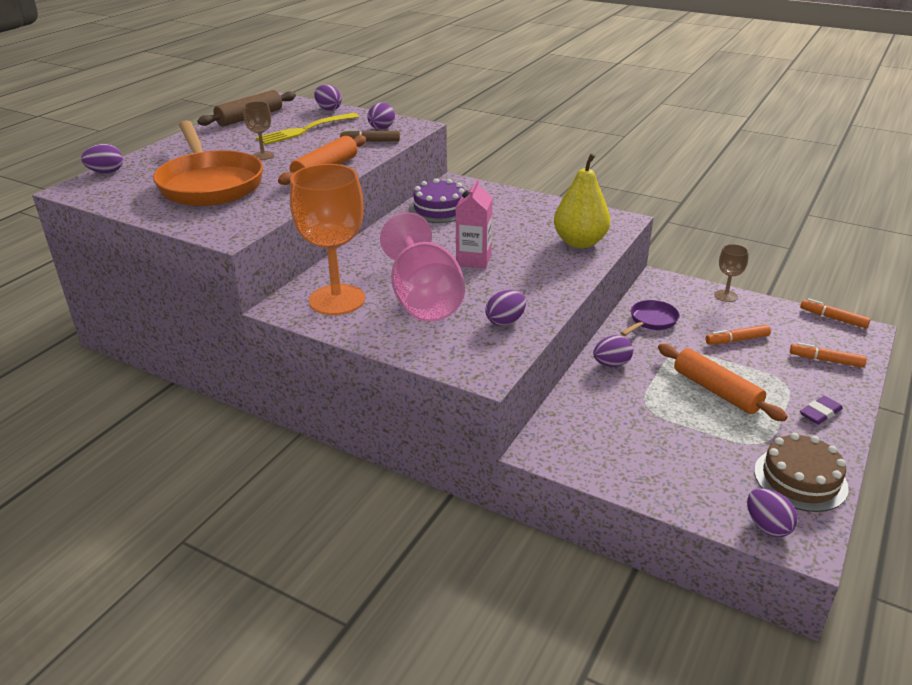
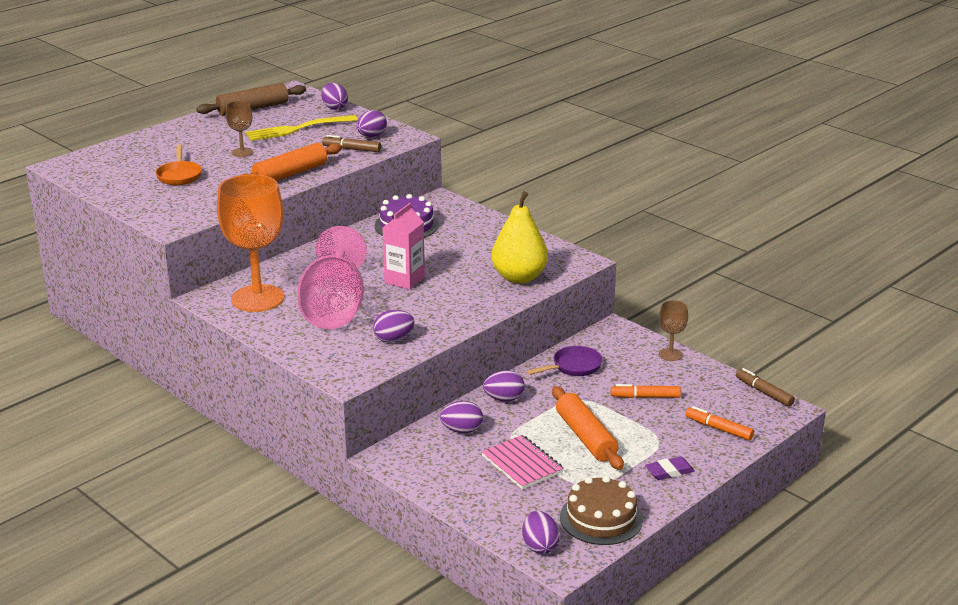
camera: 15 degrees right, 5 degrees down
purple egg [81,144,123,173] -> purple egg moved to [440,401,483,433]
orange pan [153,120,263,206] -> orange pan [155,145,202,185], size x0.46
orange marker [800,298,871,328] -> brown marker [736,368,795,407]
none -> pink notebook [481,435,564,490]

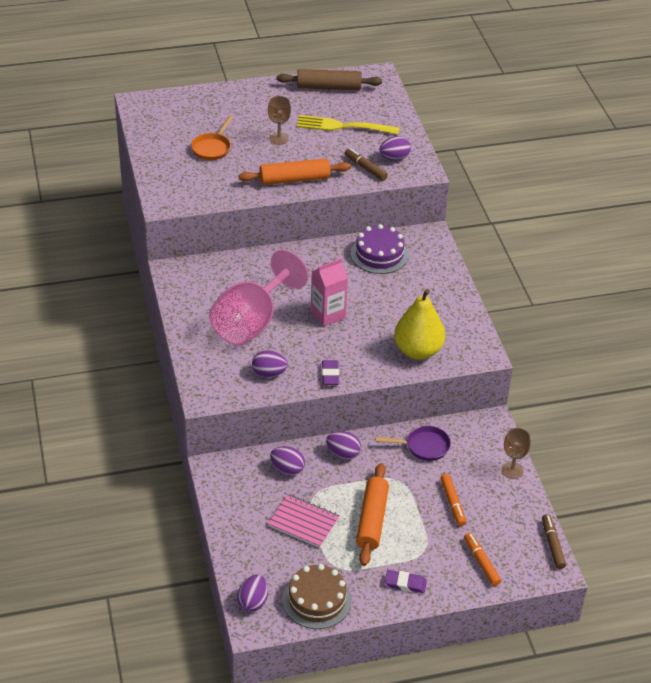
camera: 30 degrees right, 15 degrees up
orange goblet [217,174,284,312] -> none
purple egg [321,83,348,110] -> none
pink notebook [481,435,564,490] -> pink notebook turned 60 degrees counterclockwise [268,494,340,548]
orange marker [611,384,681,398] -> orange marker turned 135 degrees counterclockwise [440,474,466,526]
none -> purple eraser [322,360,339,385]

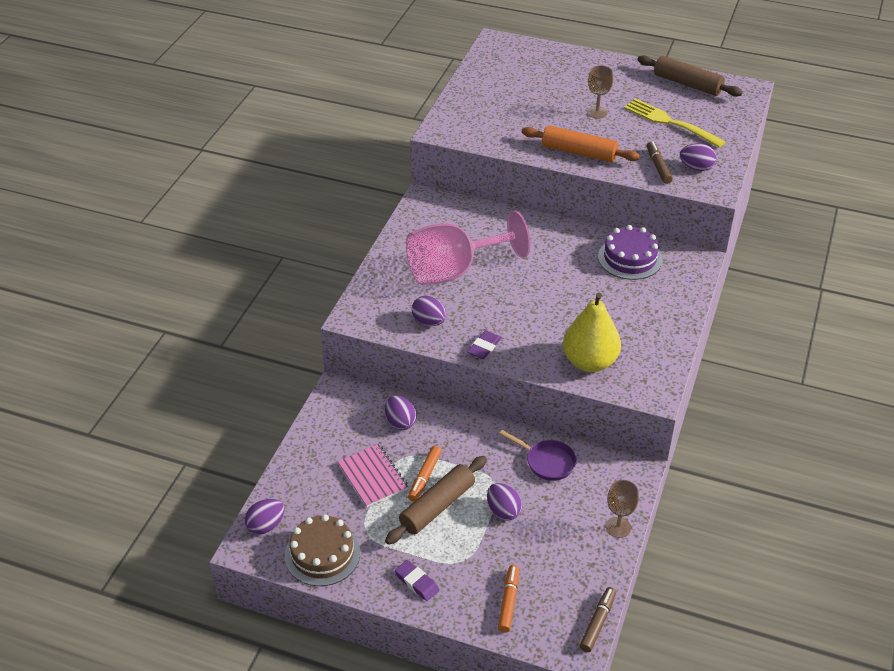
camera: 35 degrees right, 0 degrees up
orange pan [191,116,233,160] -> none
pink carton [311,258,348,327] -> none
purple egg [326,431,361,460] -> purple egg moved to [487,483,522,520]
orange rolling pin [356,463,389,566] -> brown rolling pin [385,456,487,545]
orange marker [440,474,466,526] -> orange marker moved to [408,446,442,502]

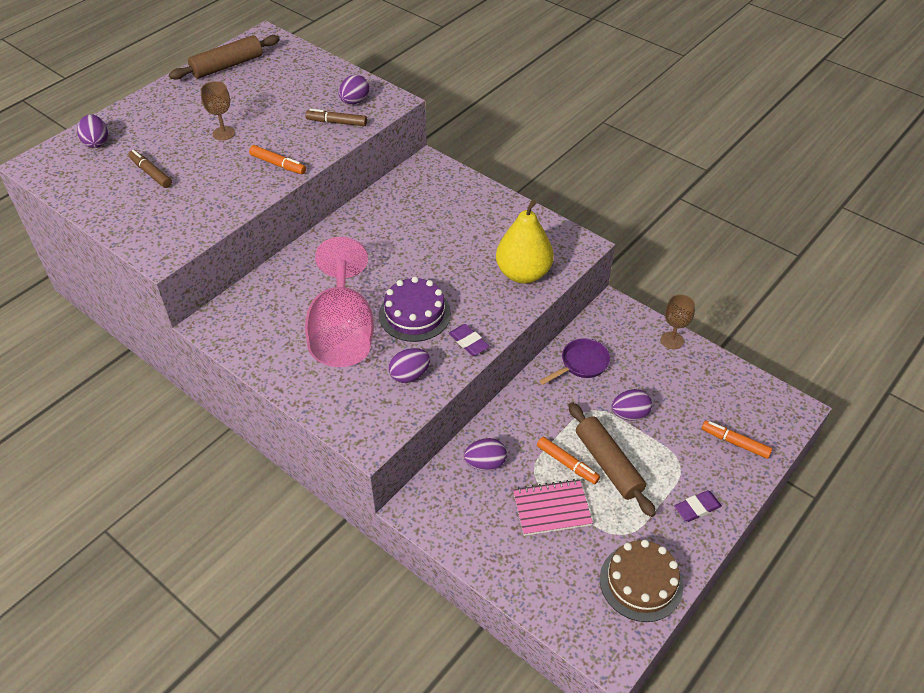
camera: 70 degrees left, 5 degrees up
purple egg [245,499,285,534] -> purple egg moved to [77,114,108,148]
orange rolling pin [522,125,640,163] -> orange marker [249,145,306,174]
brown marker [579,587,616,652] -> brown marker moved to [128,150,172,188]
purple cake [598,225,662,280] -> purple cake moved to [379,277,451,342]
yellow fork [624,98,726,148] -> none

